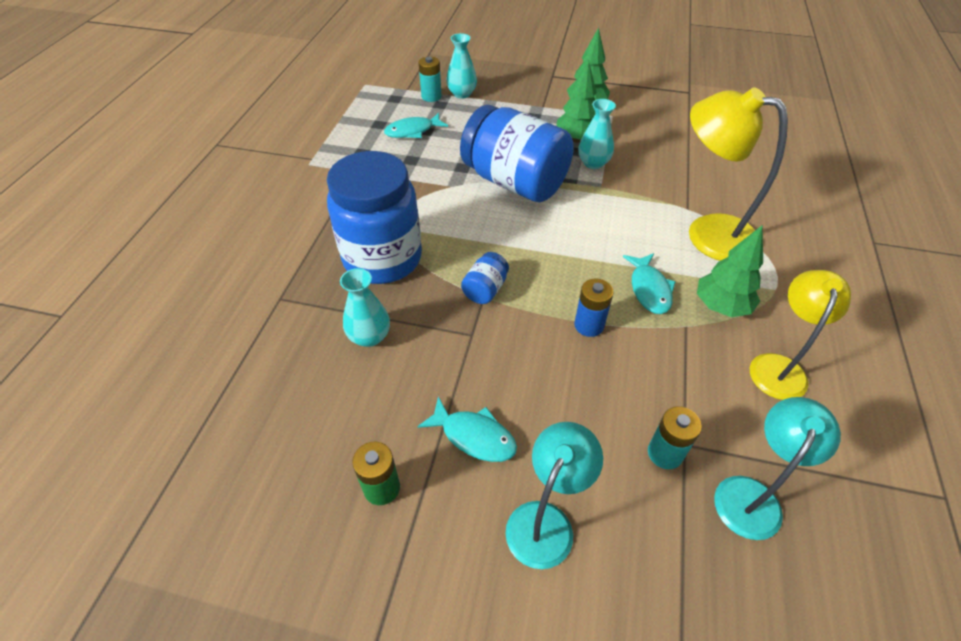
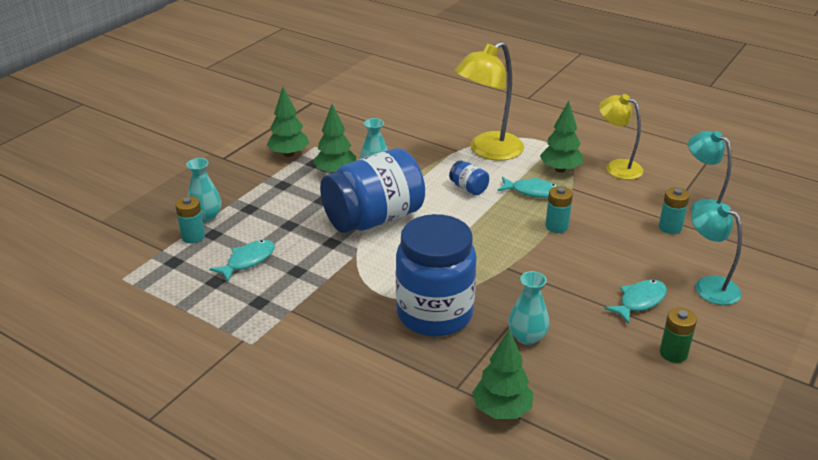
camera: 70 degrees left, 15 degrees down
turquoise fish [384,113,448,138] -> turquoise fish turned 135 degrees counterclockwise [209,240,275,281]
blue jar [461,252,509,304] -> blue jar moved to [449,160,489,195]
blue battery [574,279,614,337] -> turquoise battery [545,186,573,233]
none -> green tree [472,329,533,419]

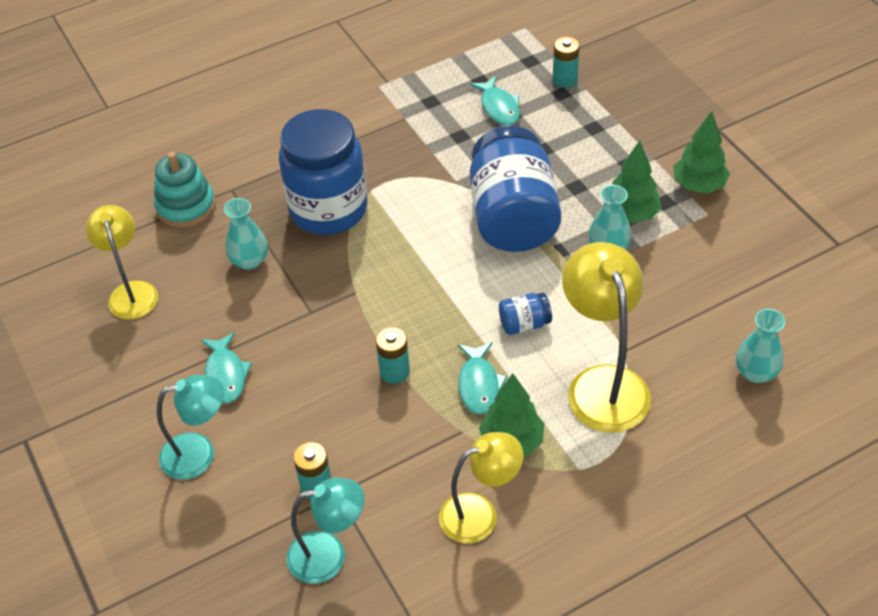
camera: 120 degrees right, 15 degrees up
turquoise vase [186,158,221,222] -> turquoise vase moved to [736,309,785,383]
green tree [472,329,533,419] -> turquoise stacking toy [154,152,215,228]
turquoise fish [498,177,558,198] -> turquoise fish turned 45 degrees counterclockwise [458,342,507,414]
green battery [660,308,697,363] -> none
none -> yellow lamp [86,205,158,320]

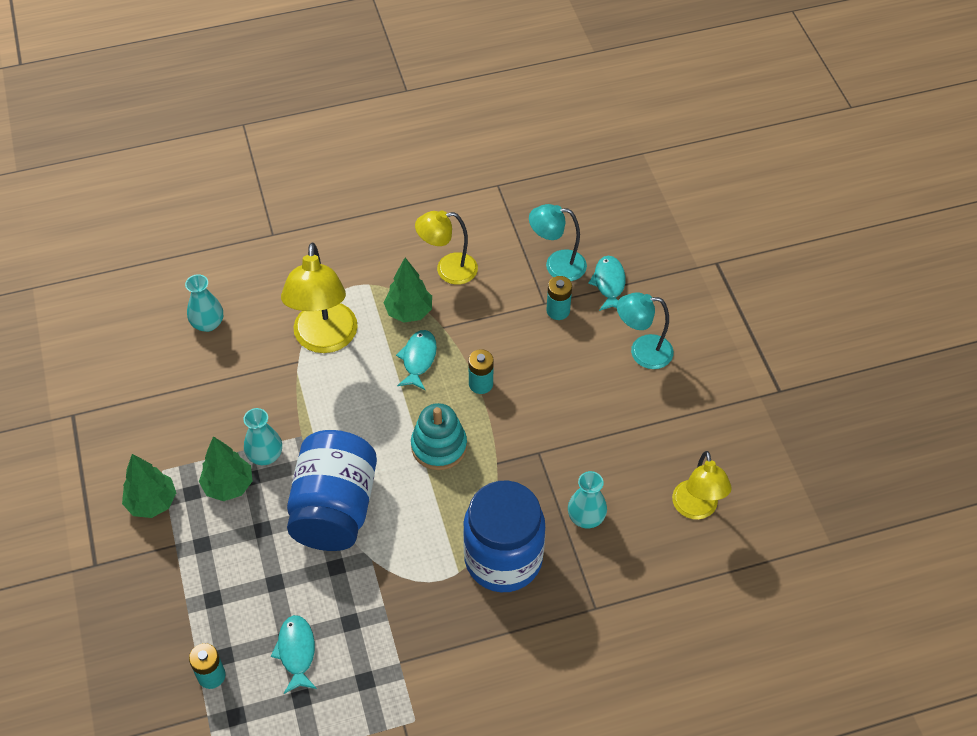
camera: 170 degrees left, 5 degrees up
turquoise stacking toy [154,152,215,228] -> turquoise stacking toy moved to [411,403,467,470]
turquoise fish [201,332,252,403] -> turquoise fish moved to [588,256,625,311]
blue jar [499,293,552,335] -> none

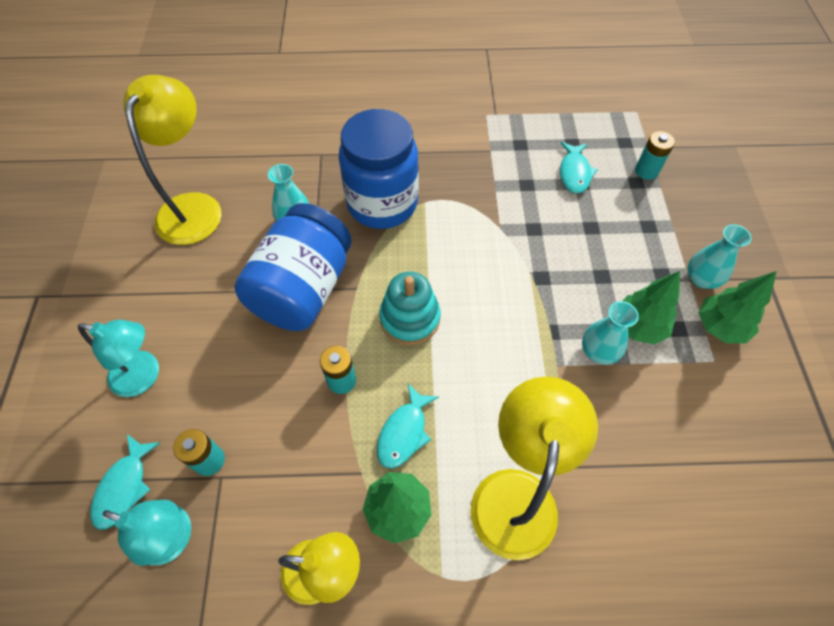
camera: 165 degrees left, 5 degrees up
turquoise vase [185,274,223,332] -> turquoise vase moved to [688,224,751,289]
blue jar [287,430,377,551] -> blue jar moved to [234,203,352,331]
yellow lamp [672,451,732,520] -> yellow lamp [123,75,222,245], size x1.53

